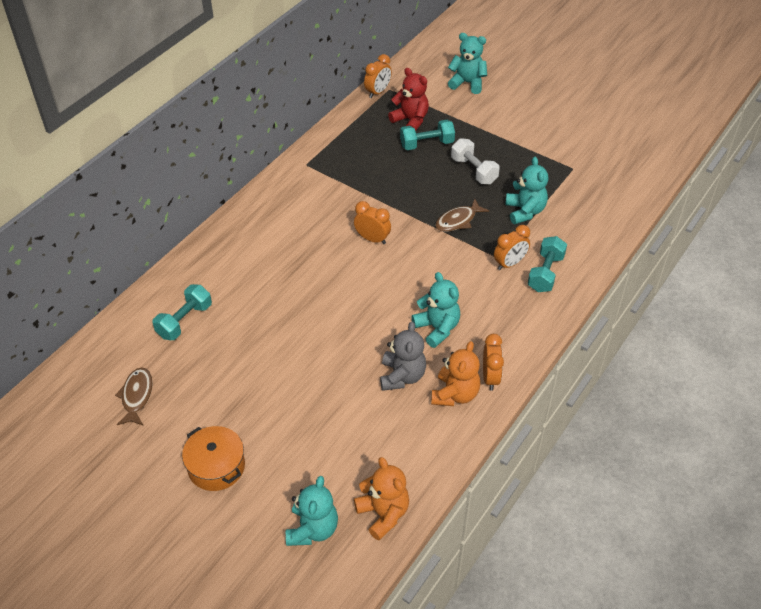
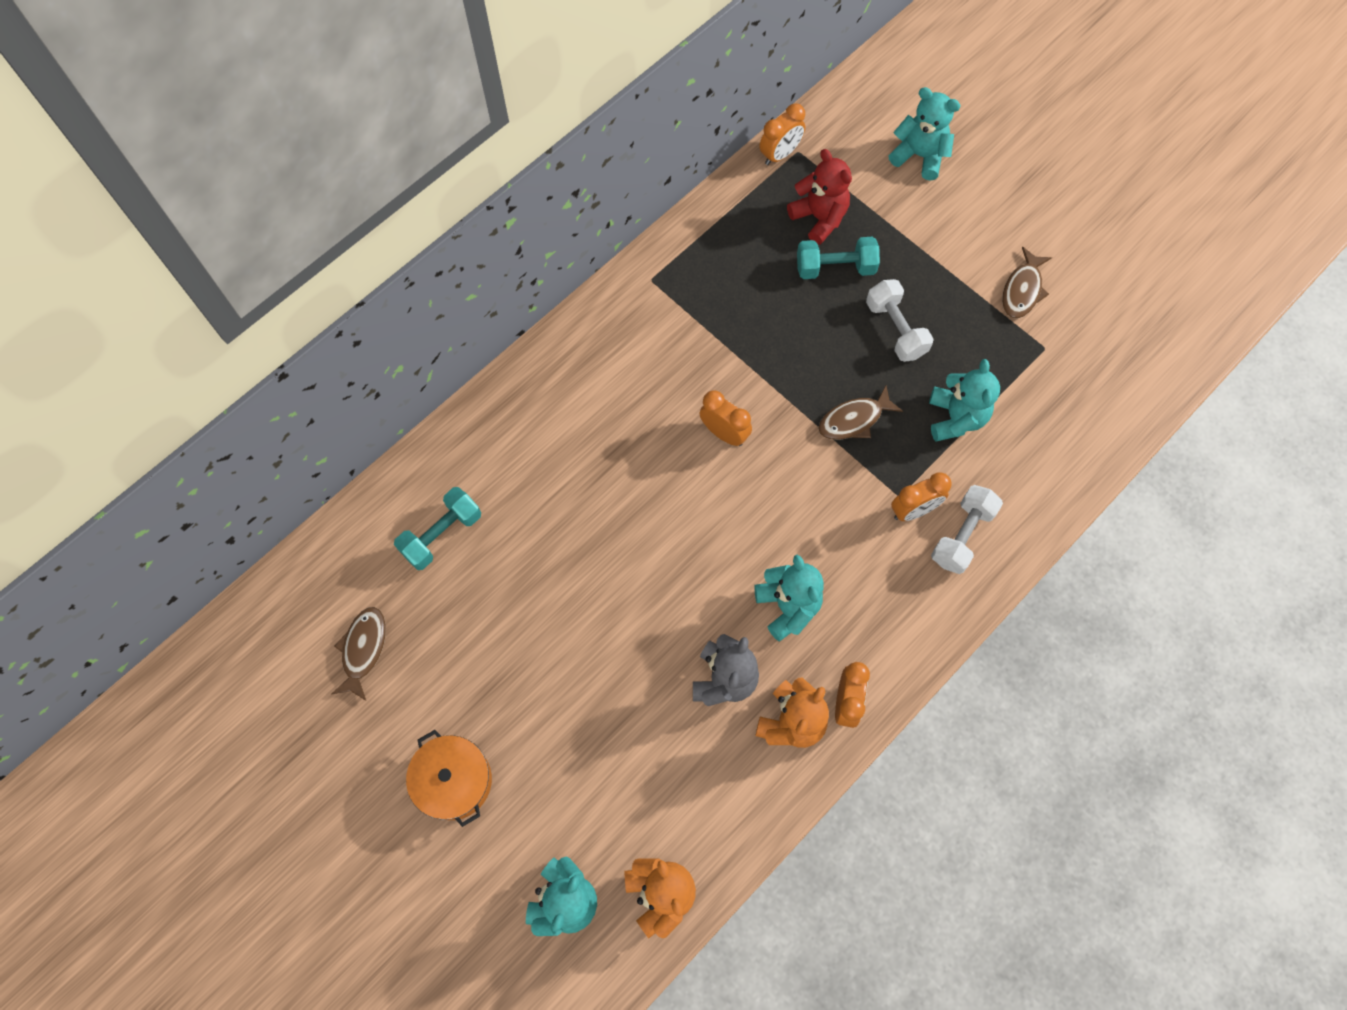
camera: 10 degrees right, 20 degrees up
turquoise dumbbell [528,236,567,292] -> white dumbbell [931,485,1003,574]
none -> brown fish [1002,247,1052,319]

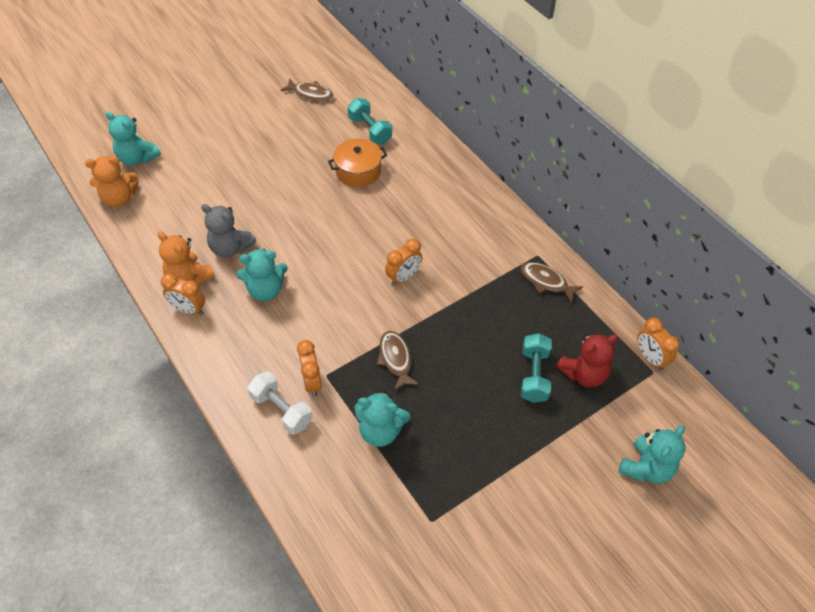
camera: 100 degrees right, 15 degrees down
orange pot [406,730,492,827] -> orange pot moved to [328,138,387,187]
white dumbbell [866,279,933,362] -> none
brown fish [1002,247,1052,319] -> brown fish moved to [521,262,583,304]

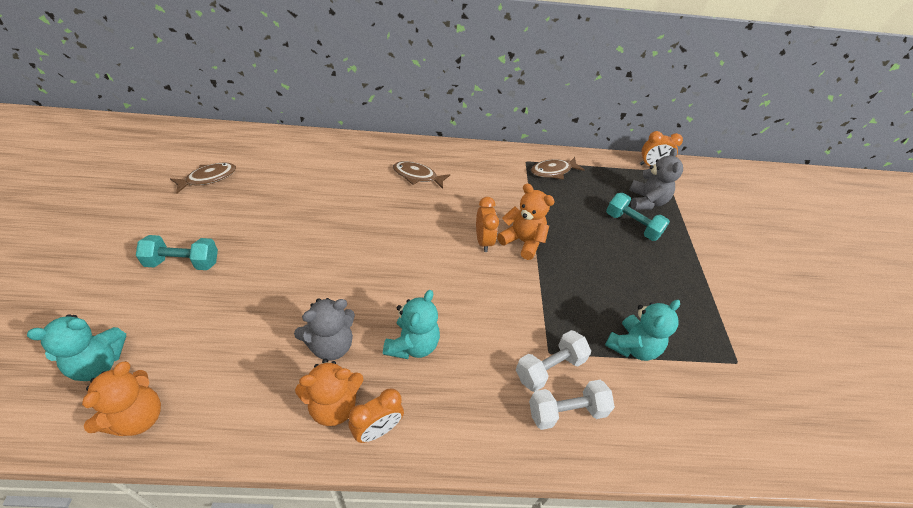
camera: 60 degrees left, 5 degrees down
orange clock [297,340,322,396] -> white dumbbell [516,330,591,392]
orange pot [328,138,387,187] -> none
turquoise dumbbell [348,98,392,144] -> turquoise dumbbell moved to [136,235,218,270]
brown fish [377,331,419,391] -> brown fish moved to [393,161,450,189]
red teddy bear [556,333,618,387] -> grey teddy bear [629,148,683,210]
turquoise teddy bear [618,425,686,483] -> none
none -> orange teddy bear [497,183,555,260]

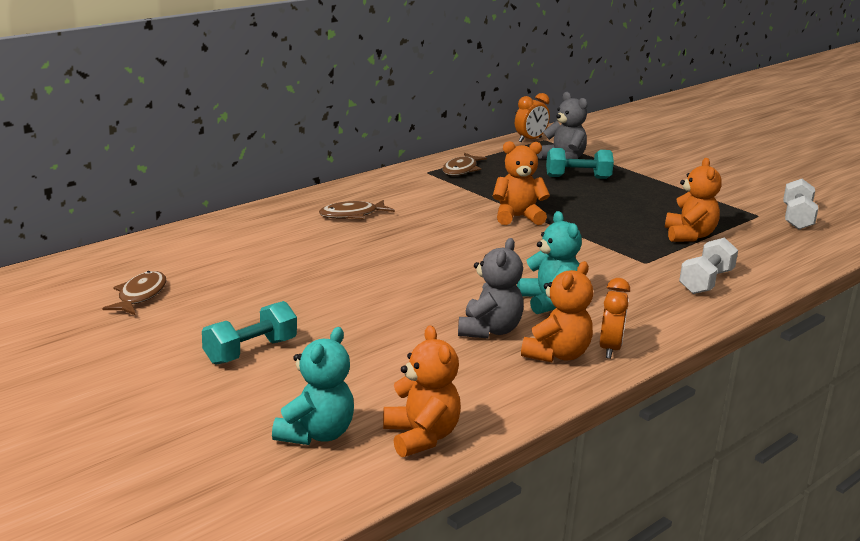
camera: 40 degrees left, 25 degrees down
orange clock [476,197,499,252] -> none
white dumbbell [516,330,591,392] -> white dumbbell moved to [783,179,818,230]
turquoise teddy bear [605,300,680,361] -> orange teddy bear [665,158,722,242]

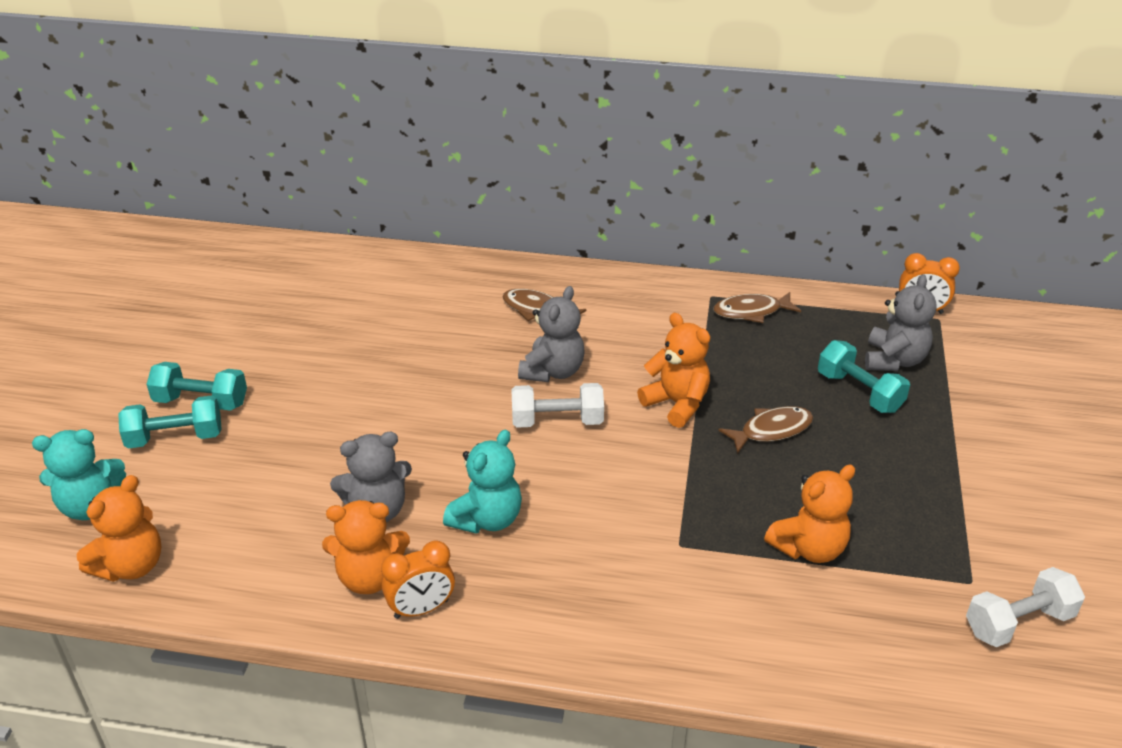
camera: 55 degrees right, 15 degrees up
brown fish [102,271,167,315] -> brown fish moved to [718,406,813,454]
white dumbbell [679,238,738,294] -> white dumbbell moved to [511,383,604,428]
none -> turquoise dumbbell [118,395,222,449]
none -> grey teddy bear [518,286,585,382]

